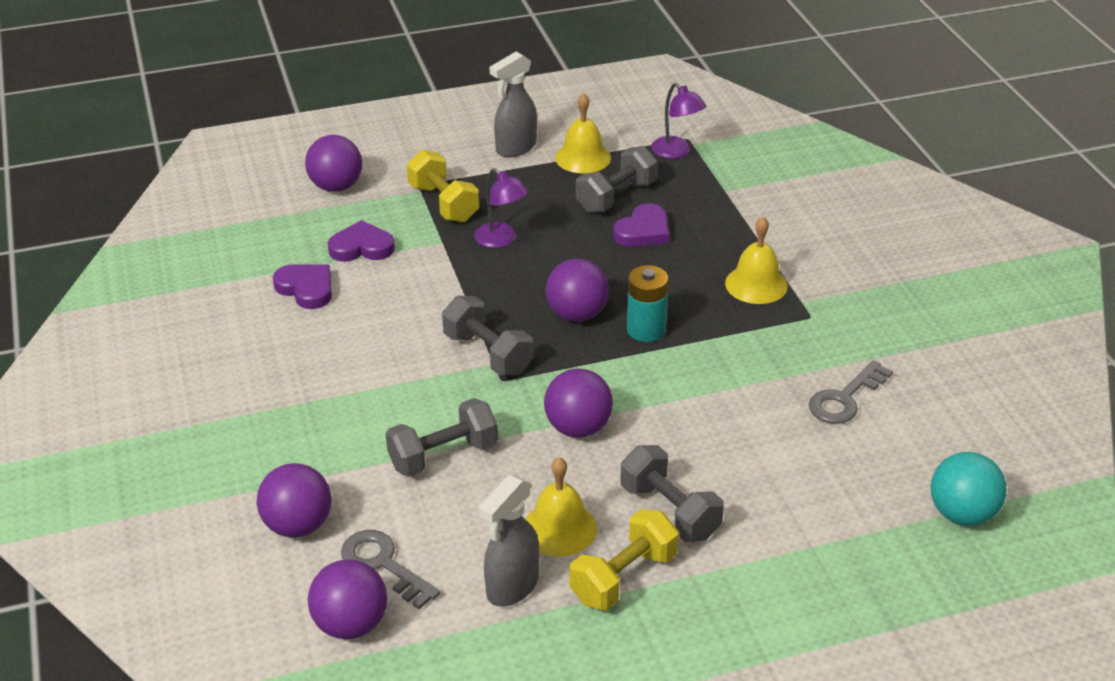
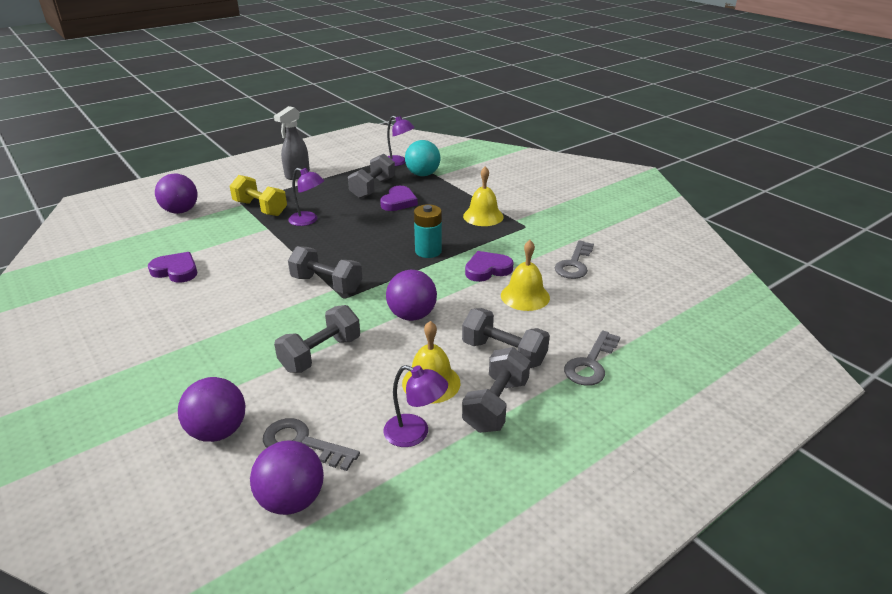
camera: 20 degrees left, 5 degrees down
purple heart [328,220,395,262] -> purple heart moved to [465,251,514,282]
grey spray bottle [479,475,539,607] -> purple lamp [383,365,448,447]
purple ball [546,259,609,322] -> none
yellow bell [555,93,611,173] -> yellow bell moved to [501,240,550,311]
yellow dumbbell [569,509,679,610] -> grey dumbbell [462,347,531,433]
turquoise ball [931,452,1007,526] -> turquoise ball moved to [405,140,440,176]
none -> grey key [564,330,620,386]

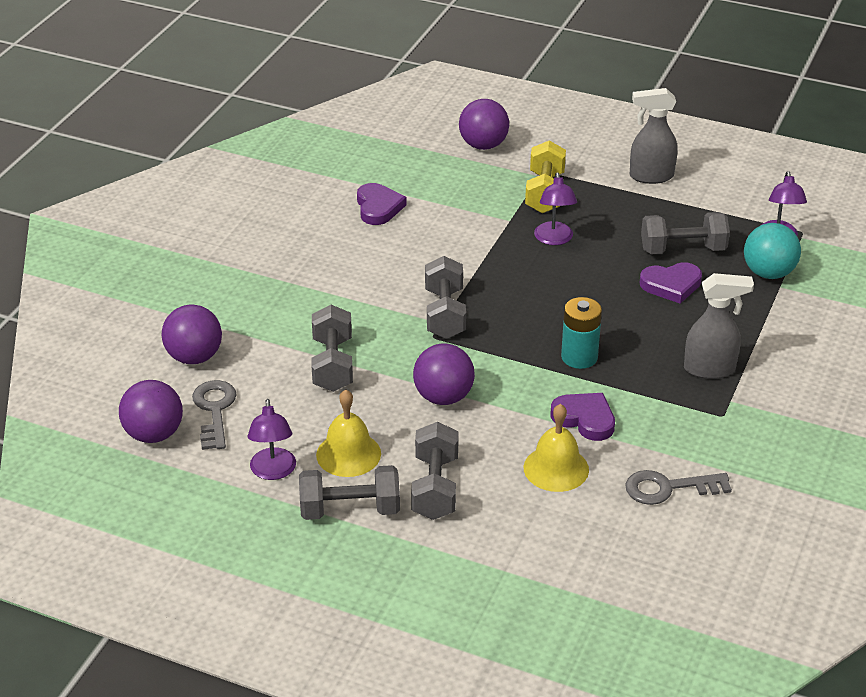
camera: 60 degrees right, 5 degrees up
grey dumbbell [274,305,360,373] -> grey dumbbell turned 75 degrees clockwise [312,305,353,392]
yellow bell [463,166,504,226] -> grey spray bottle [684,273,754,379]
grey key [564,330,620,386] -> none

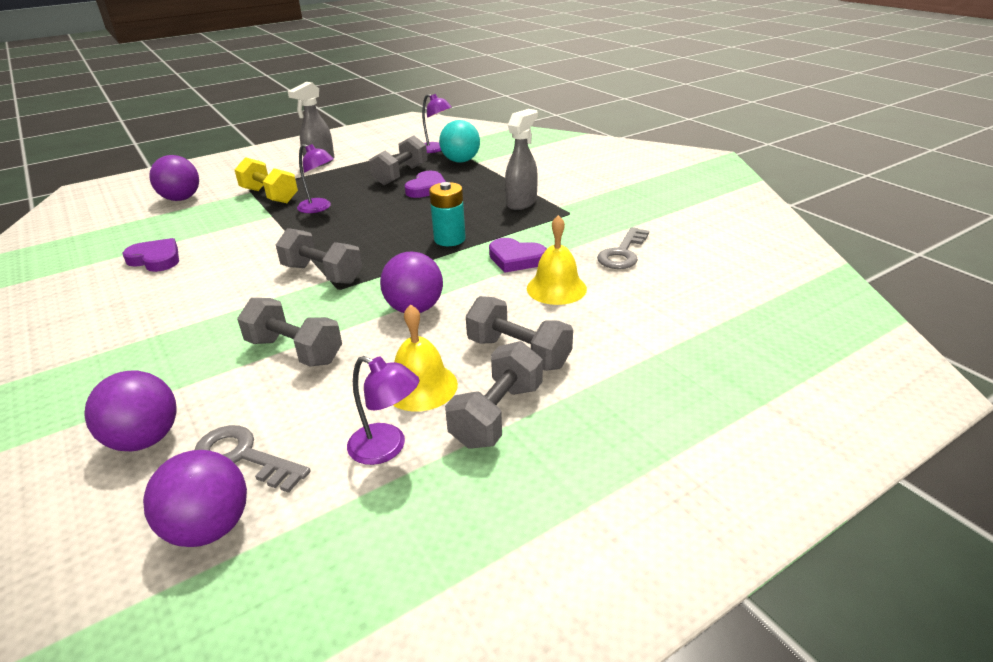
camera: 55 degrees left, 5 degrees down
purple heart [551,393,615,441] -> purple heart turned 135 degrees counterclockwise [489,238,547,273]

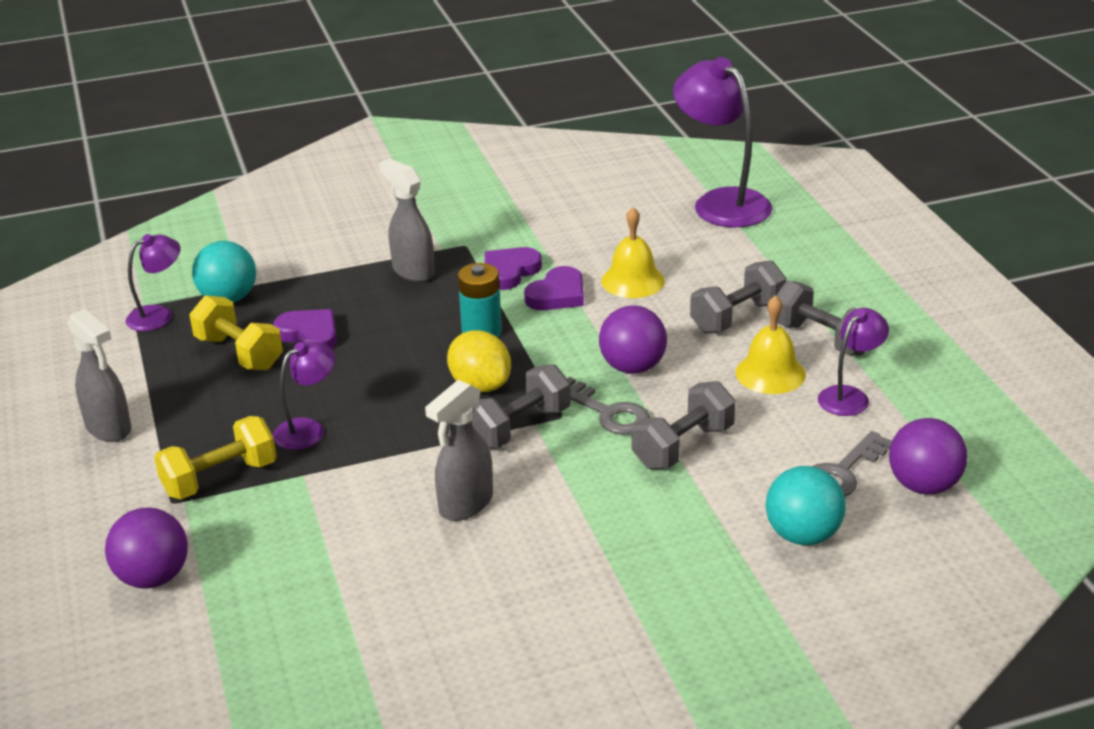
camera: 75 degrees left, 0 degrees up
purple ball [84,370,177,451] -> turquoise ball [765,466,846,545]
purple heart [122,238,179,272] -> purple heart moved to [485,247,542,290]
grey dumbbell [369,135,428,185] -> yellow dumbbell [189,295,283,370]
grey key [597,227,649,269] -> grey key moved to [567,377,650,435]
none -> grey spray bottle [425,380,493,521]
none -> yellow lemon [447,330,511,392]
none -> purple lamp [673,57,773,227]

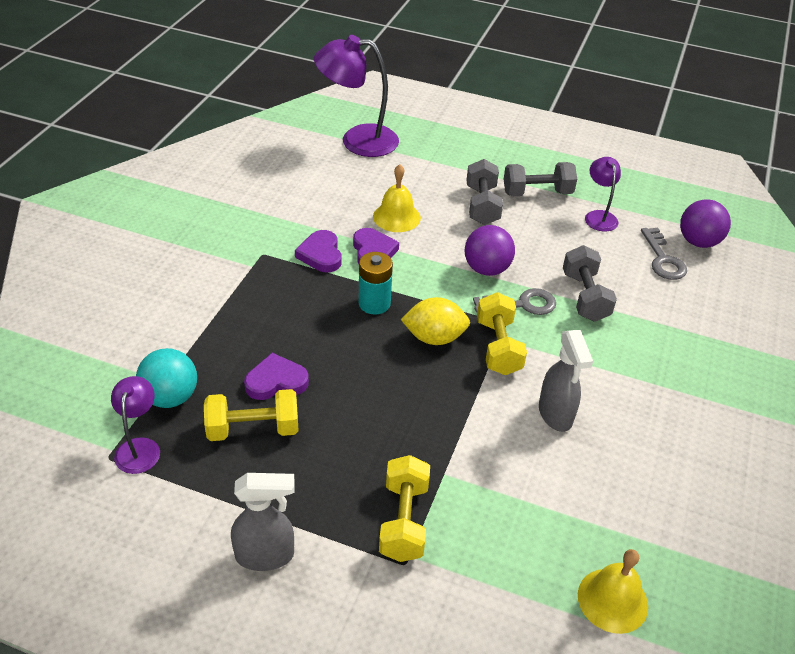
camera: 55 degrees left, 10 degrees up
purple ball [105,508,188,589] -> none
purple lamp [273,341,336,450] -> none
grey spray bottle [379,159,435,282] -> none
grey dumbbell [471,364,571,449] -> yellow dumbbell [477,292,527,375]
yellow bell [736,295,806,394] -> yellow bell moved to [578,549,648,634]
turquoise ball [765,466,846,545] -> none

